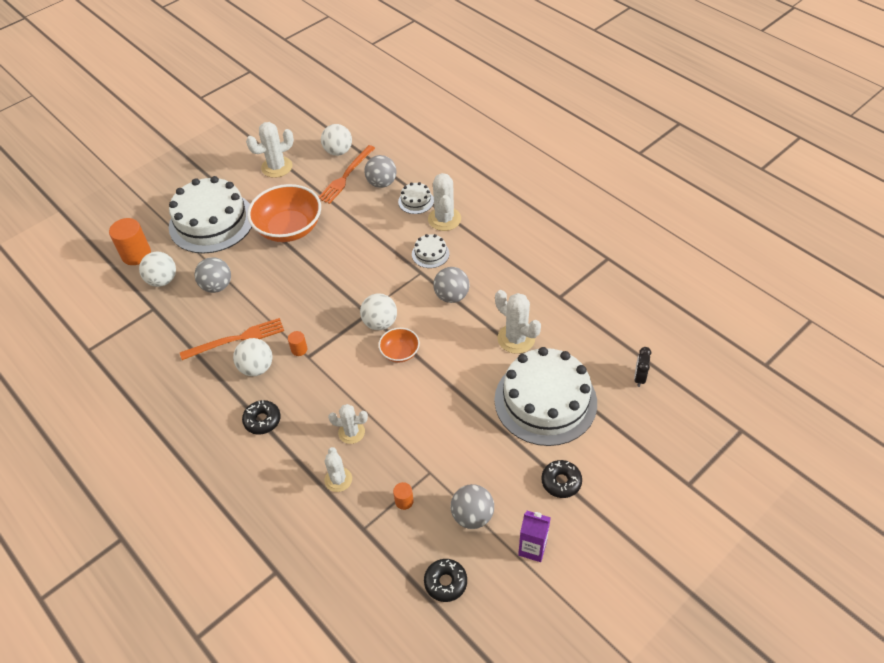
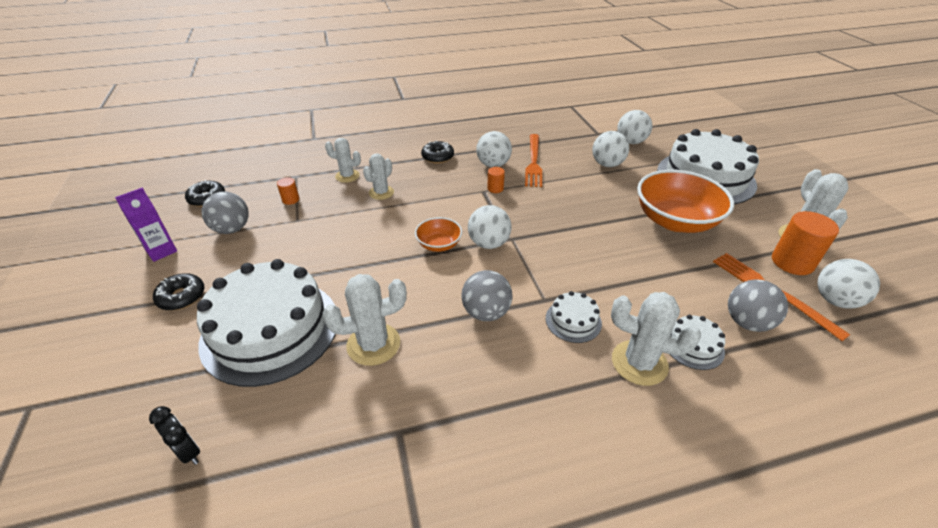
camera: 115 degrees right, 10 degrees down
orange cylinder [109,218,151,265] -> orange cylinder moved to [772,211,839,275]
grey ball [194,257,231,293] -> white ball [592,131,629,167]

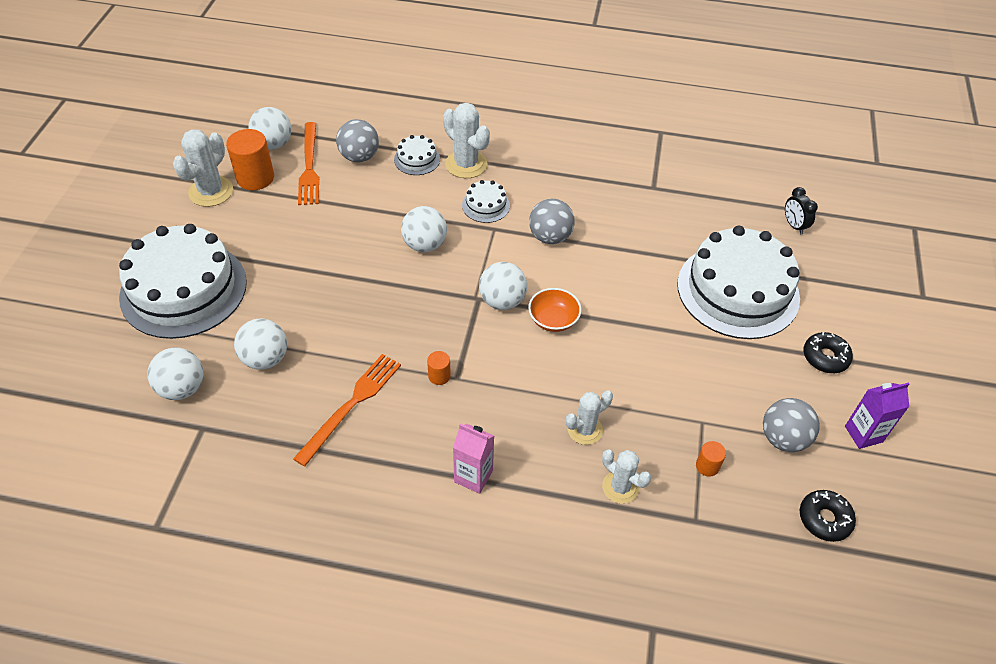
camera: 155 degrees left, 10 degrees up
white cactus [323,274,407,366] -> none
black donut [421,141,454,164] -> pink carton [453,424,494,494]
white ball [476,131,512,167] -> white ball moved to [401,206,447,252]
orange bowl [637,170,734,233] -> none

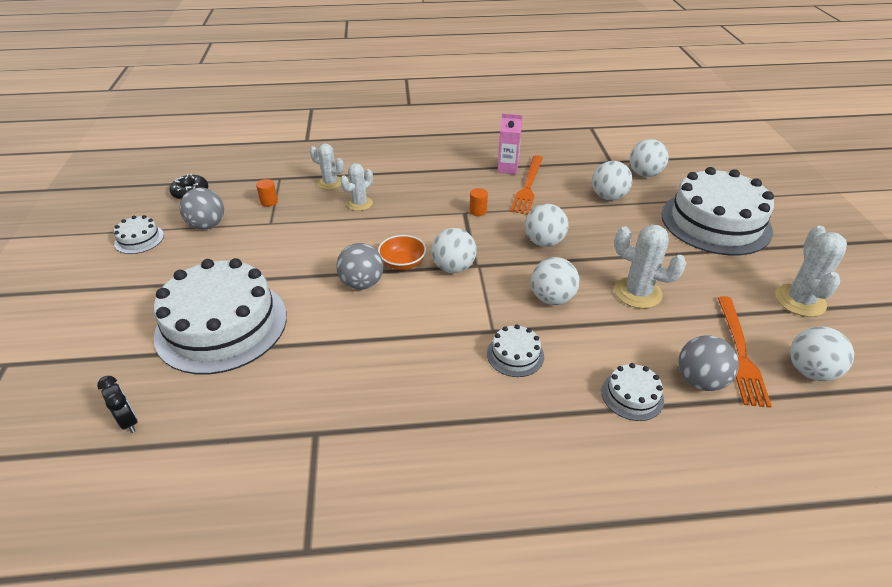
camera: 165 degrees right, 10 degrees down
orange cylinder [226,129,274,190] -> none
orange fork [298,122,319,205] -> orange fork turned 150 degrees counterclockwise [718,296,772,408]
white cactus [443,103,490,178] -> white cactus moved to [614,225,687,309]
pink carton [453,424,494,494] -> pink carton moved to [498,113,522,174]
grey ball [529,199,575,244] -> grey ball moved to [336,243,383,290]
black donut [803,332,853,373] -> none
purple carton [845,383,909,449] -> white cake [114,215,164,254]
none -> white ball [525,204,569,247]

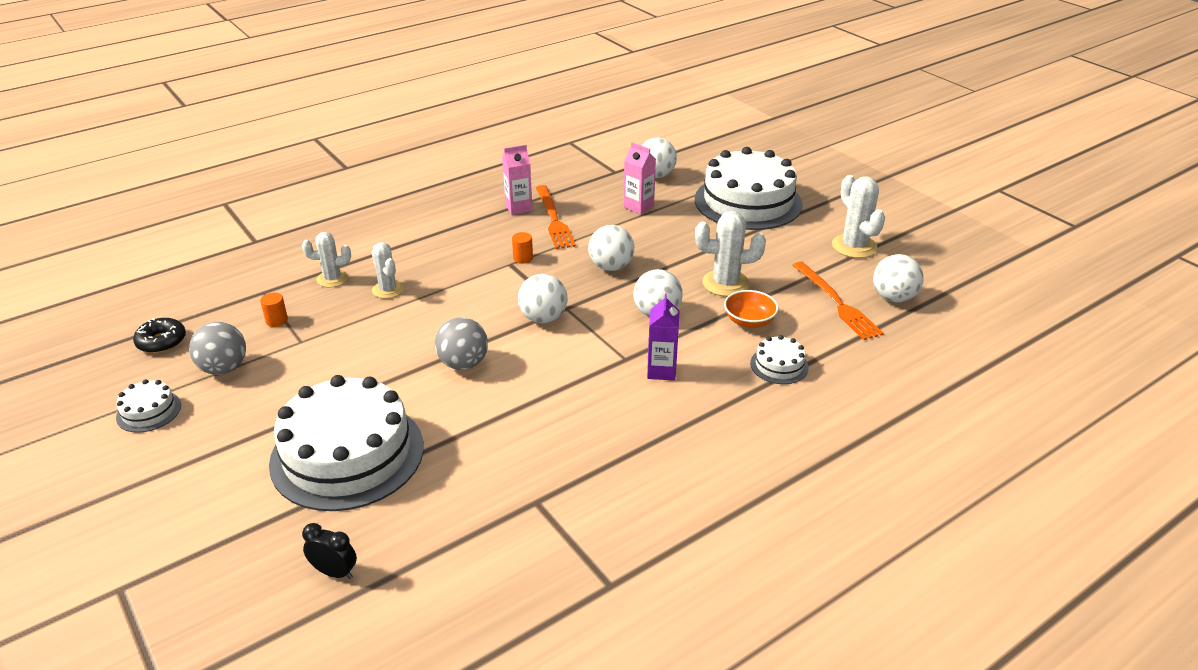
camera: 30 degrees left, 5 degrees down
white cactus [340,163,373,211] -> white cactus turned 45 degrees counterclockwise [371,242,404,299]
orange bowl [378,235,426,270] -> orange bowl moved to [724,290,778,328]
white cake [487,324,544,377] -> purple carton [647,293,680,381]
white ball [592,161,633,200] -> pink carton [624,142,656,214]
grey ball [679,336,739,391] -> none

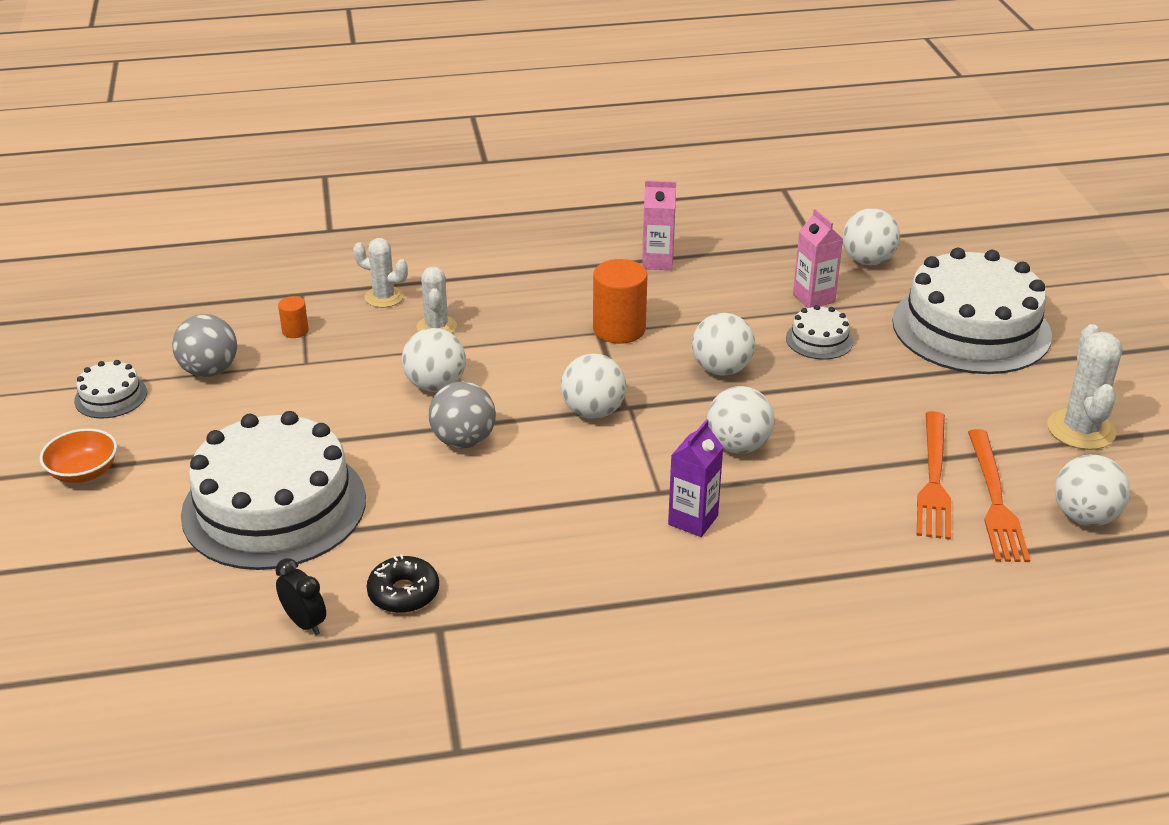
camera: 25 degrees right, 0 degrees up
black donut [133,318,186,353] -> black donut moved to [367,554,439,613]
black clock [302,523,357,579] -> black clock moved to [275,558,326,635]
orange cylinder [512,232,533,264] -> orange cylinder [593,259,647,344], size x2.00
orange fork [536,185,576,249] -> orange fork moved to [917,411,951,540]
white cactus [695,211,766,297] -> none
orange bowl [724,290,778,328] -> orange bowl moved to [40,428,117,483]
white cake [750,335,809,384] -> white cake moved to [786,305,853,359]
none -> white ball [402,328,466,392]

